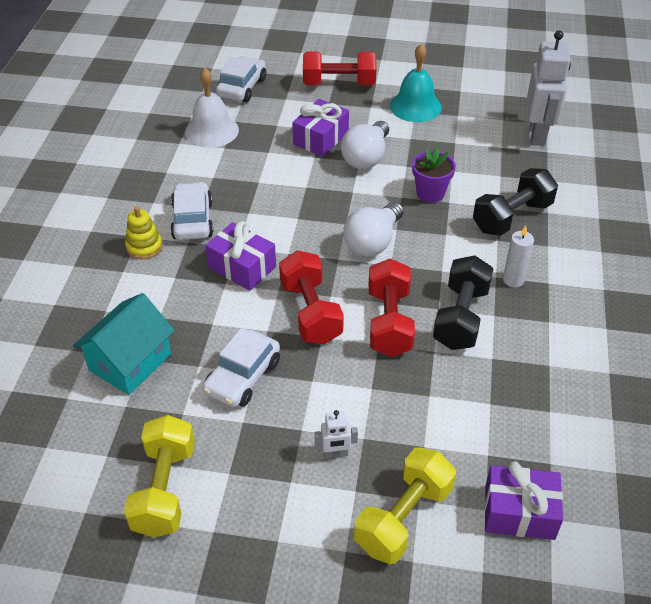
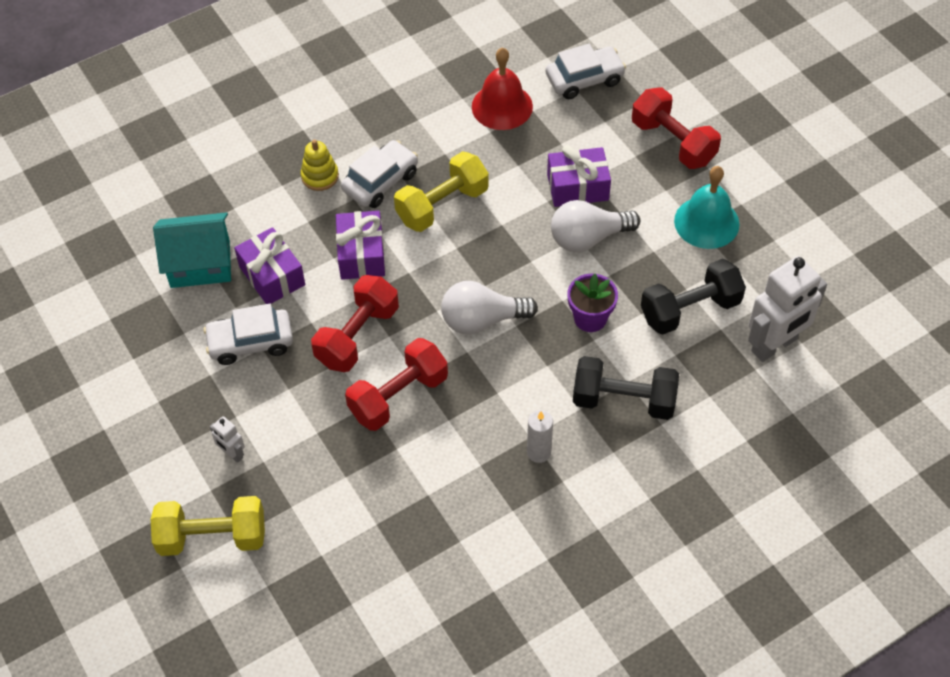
camera: 50 degrees right, 10 degrees up
yellow dumbbell [124,415,195,538] -> yellow dumbbell moved to [394,151,489,232]
white bell [185,68,239,148] -> red bell [472,47,533,130]
black dumbbell [433,256,494,350] -> black dumbbell moved to [641,259,746,335]
purple gift [484,461,563,540] -> purple gift moved to [234,227,305,304]

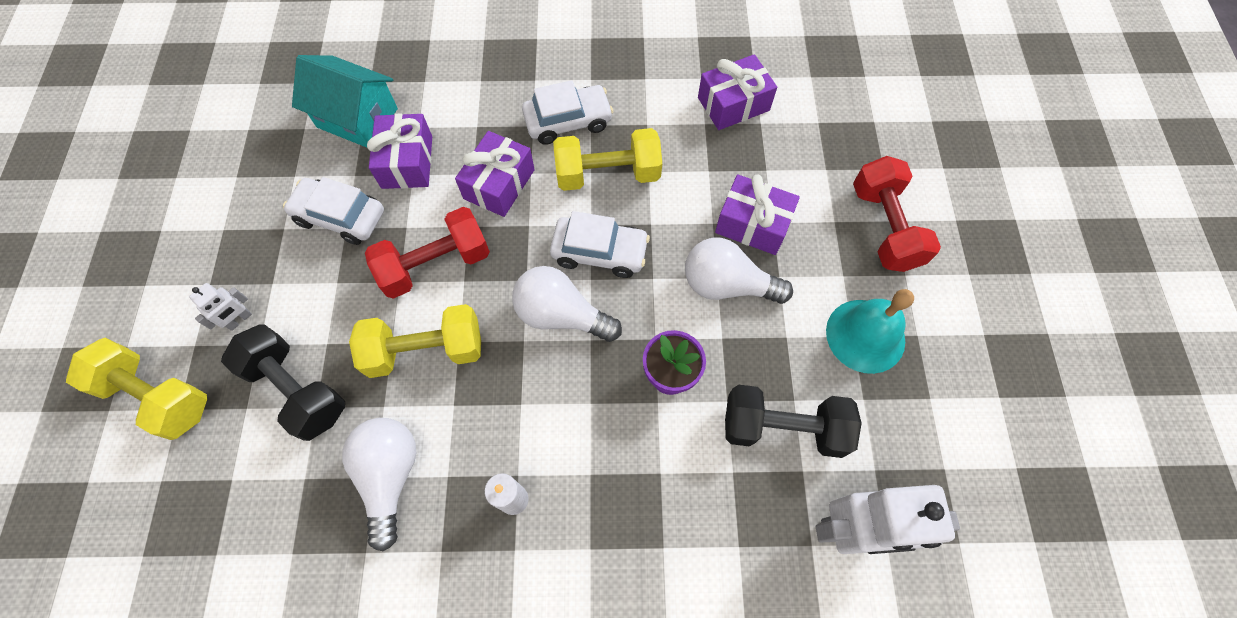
camera: 30 degrees right, 10 degrees up
white robot [210,416,245,463] -> white robot turned 120 degrees counterclockwise [189,283,252,331]
yellow stacking toy [301,140,339,191] -> none
red dumbbell [345,338,448,431] -> yellow dumbbell [349,304,481,378]
red bell [472,47,533,130] -> purple gift [698,54,777,130]
white car [546,44,626,99] -> white car moved to [550,211,650,278]
black dumbbell [573,356,679,420] -> black dumbbell moved to [221,324,345,441]
none -> white light bulb [342,418,416,551]

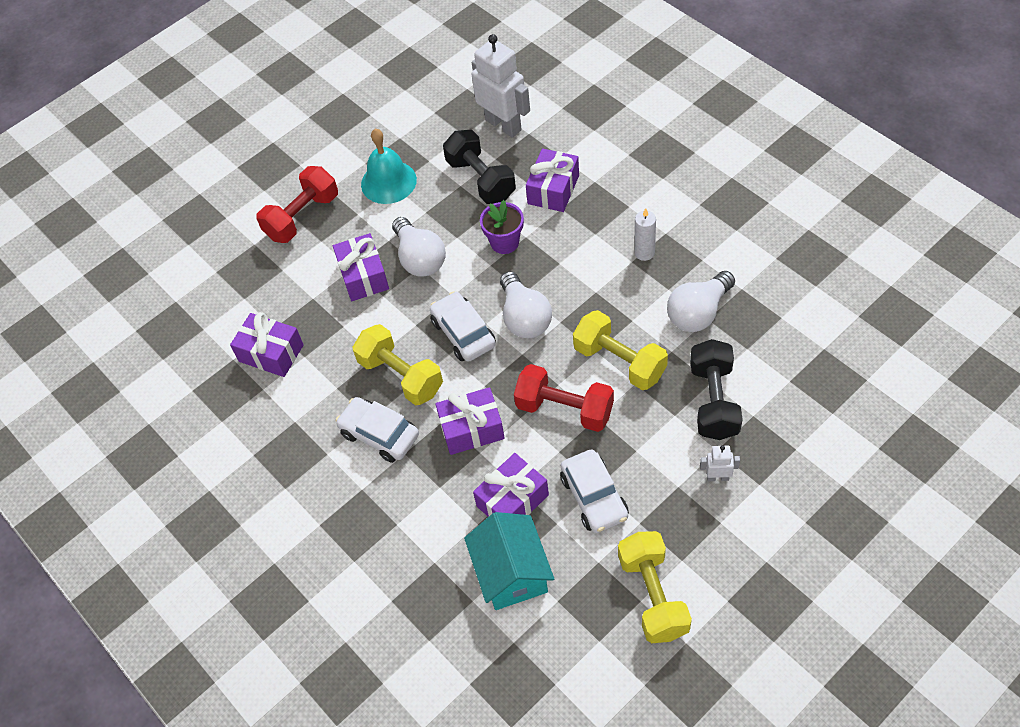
camera: 125 degrees left, 10 degrees down
yellow dumbbell [66,338,207,440] -> yellow dumbbell moved to [618,531,692,643]
none -> purple gift [526,149,579,212]

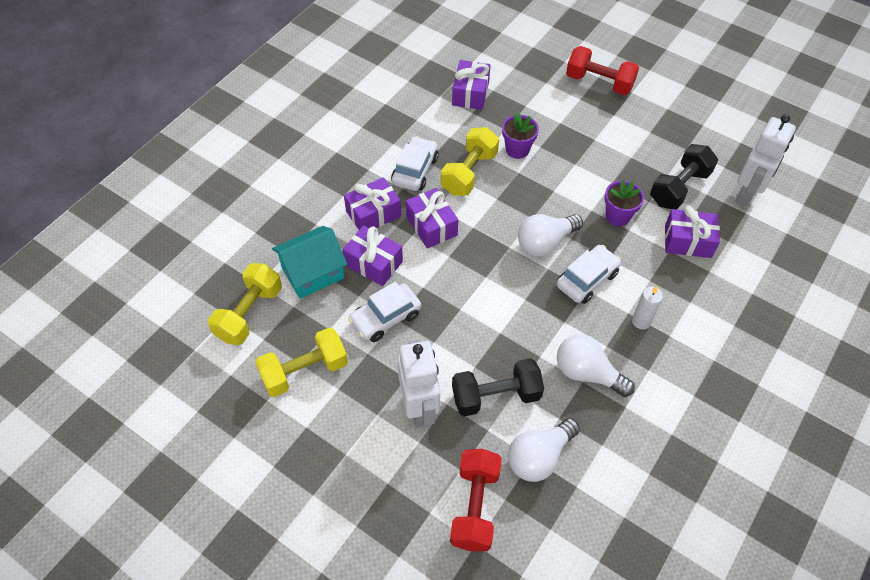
camera: 70 degrees right, 0 degrees up
purple gift [333,233,389,301] -> purple gift moved to [344,177,401,230]
turquoise bell [361,129,417,204] -> none
white light bulb [392,217,446,277] -> white light bulb moved to [508,418,580,482]
white car [430,291,496,362] -> white car moved to [557,245,621,304]
red dumbbell [514,364,614,432] -> red dumbbell moved to [450,449,502,551]
yellow dumbbell [573,310,668,390] -> yellow dumbbell moved to [208,263,282,345]
white robot [700,445,740,481] -> white robot [397,340,440,427], size x2.20
none -> purple flower pot [502,113,539,159]

